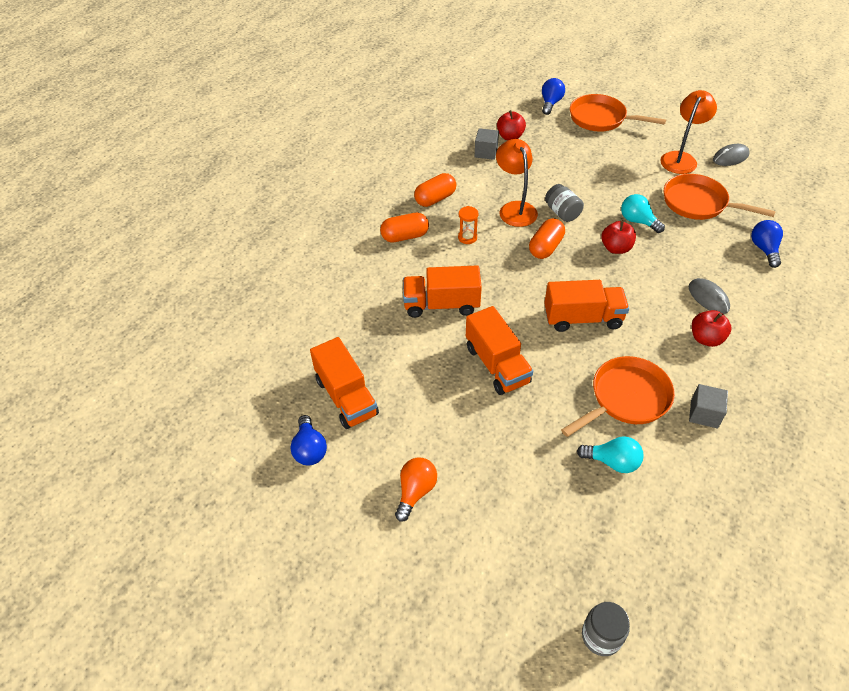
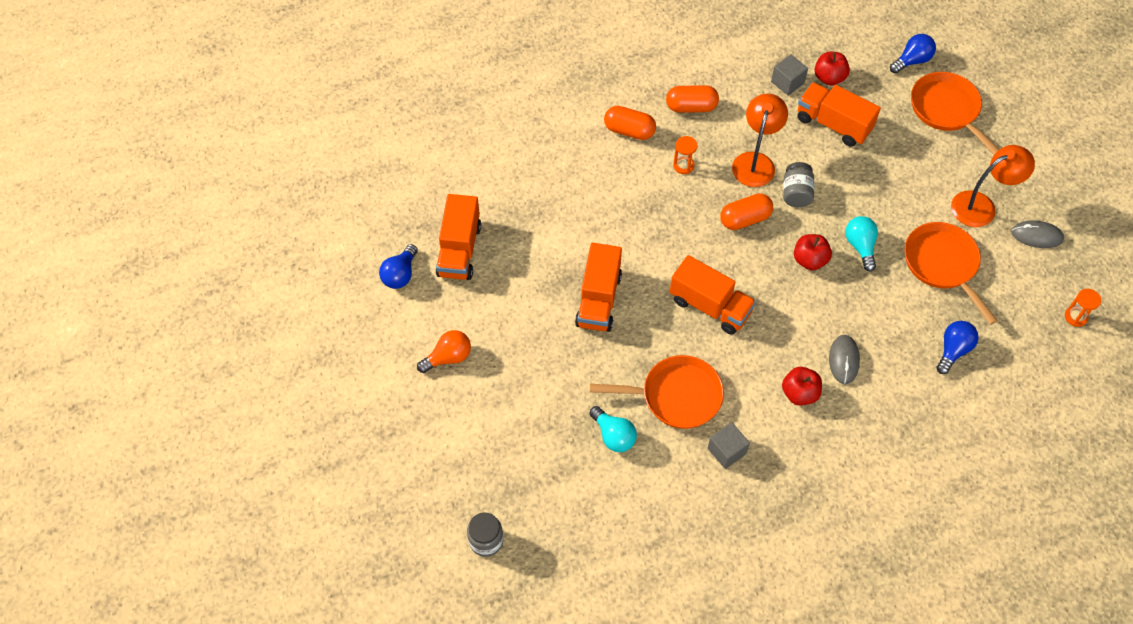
camera: 35 degrees right, 10 degrees up
orange truck [403,265,482,318] -> orange truck moved to [797,82,881,147]
none -> orange hourglass [1065,289,1101,327]

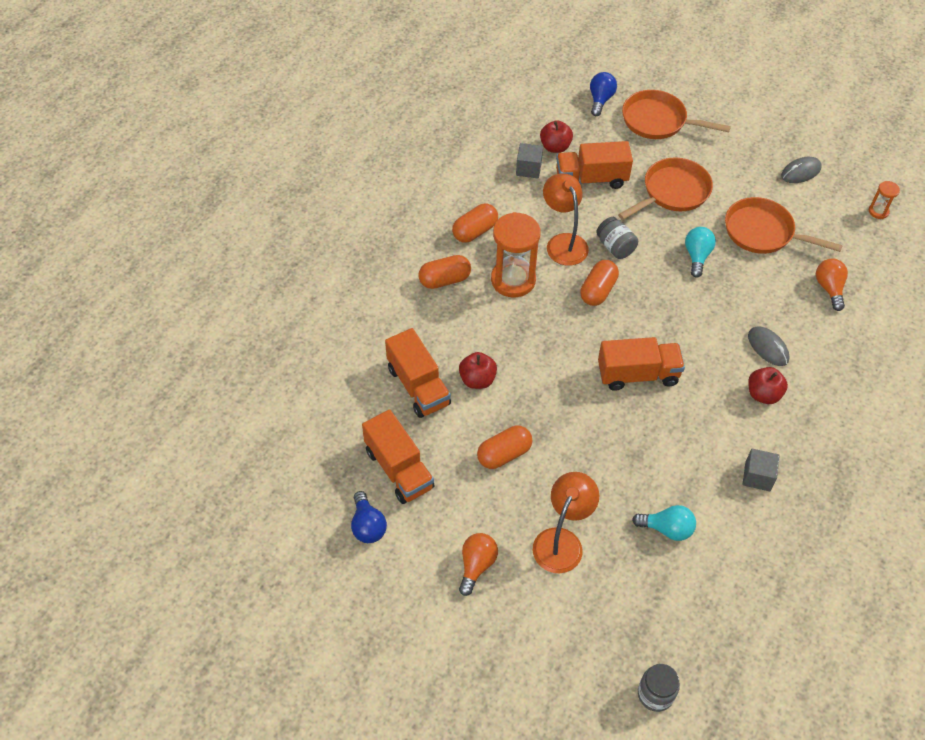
camera: 40 degrees left, 5 degrees down
orange truck [575,243,622,332] -> orange truck moved to [385,328,451,418]
orange pan [590,355,724,429] -> orange pan moved to [618,158,713,220]
orange hourglass [673,136,698,174] -> orange hourglass [491,212,541,297], size x2.13
red apple [794,234,832,271] -> red apple moved to [459,352,497,389]
turquoise light bulb [845,216,878,272] -> turquoise light bulb turned 60 degrees clockwise [685,227,716,278]
blue light bulb [937,321,979,374] -> orange light bulb [816,259,848,311]
orange lamp [951,145,1035,227] -> orange lamp moved to [533,472,599,573]
none -> orange capsule [477,425,532,469]

